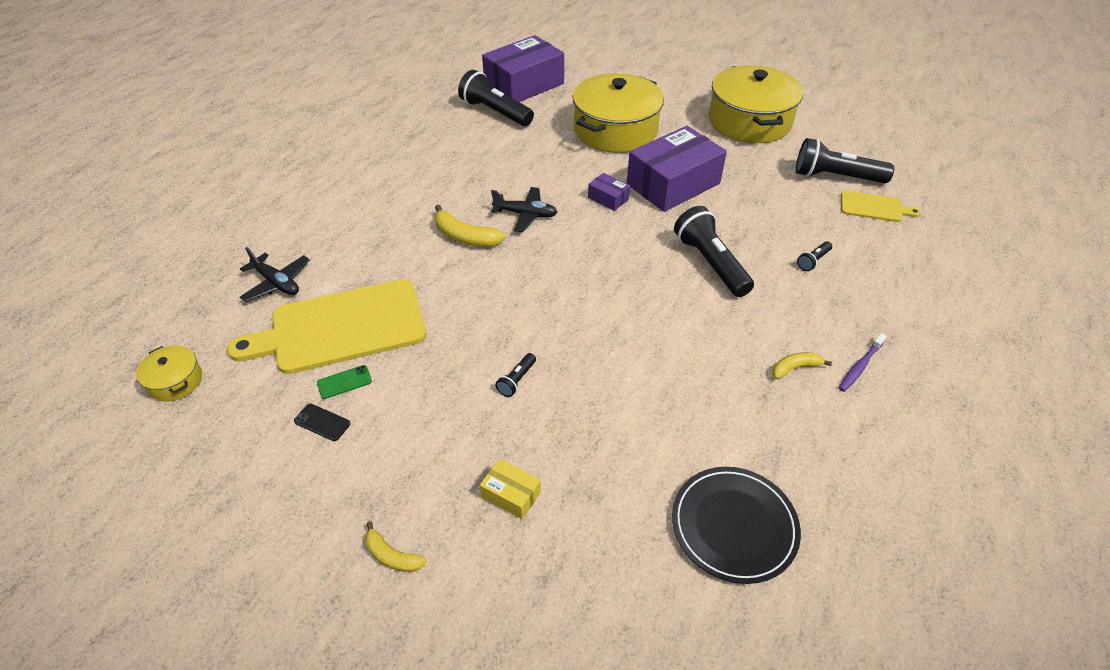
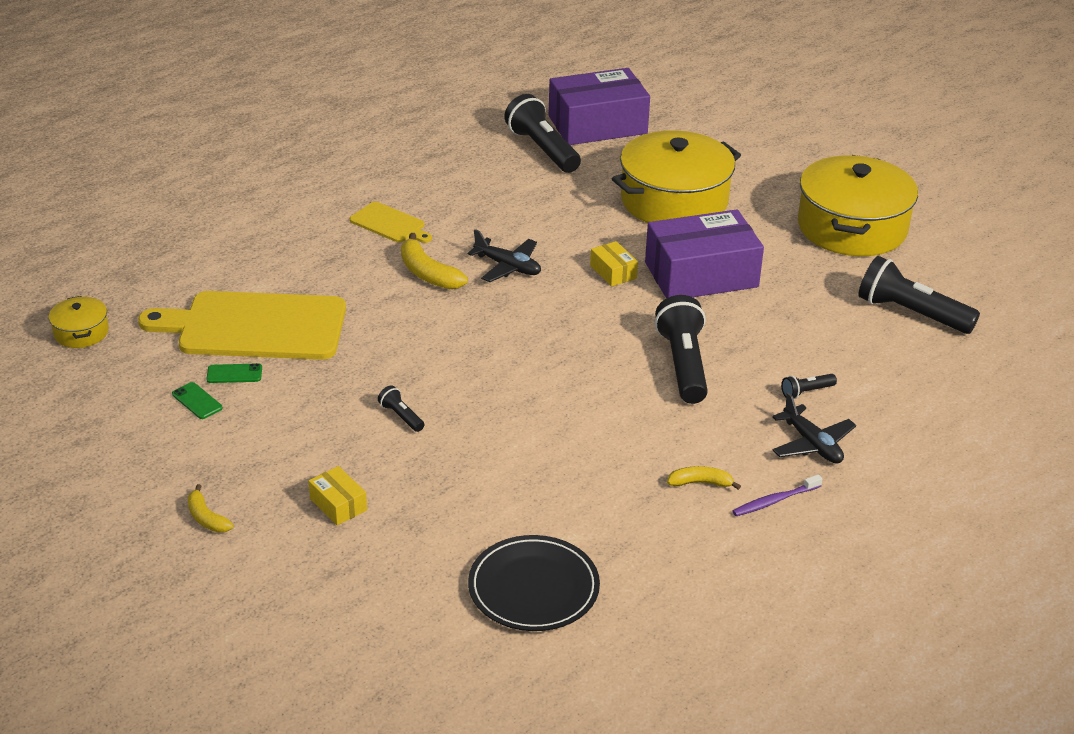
camera: 20 degrees right, 10 degrees down
black plane [240,247,310,302] -> black plane moved to [772,392,856,464]
black phone [294,404,350,441] -> green phone [172,382,223,419]
black flashlight [495,353,536,397] -> black flashlight turned 90 degrees clockwise [378,386,424,432]
purple box [588,173,630,211] -> yellow box [590,241,638,287]
yellow cutting board [841,191,921,222] -> yellow cutting board moved to [350,202,432,243]

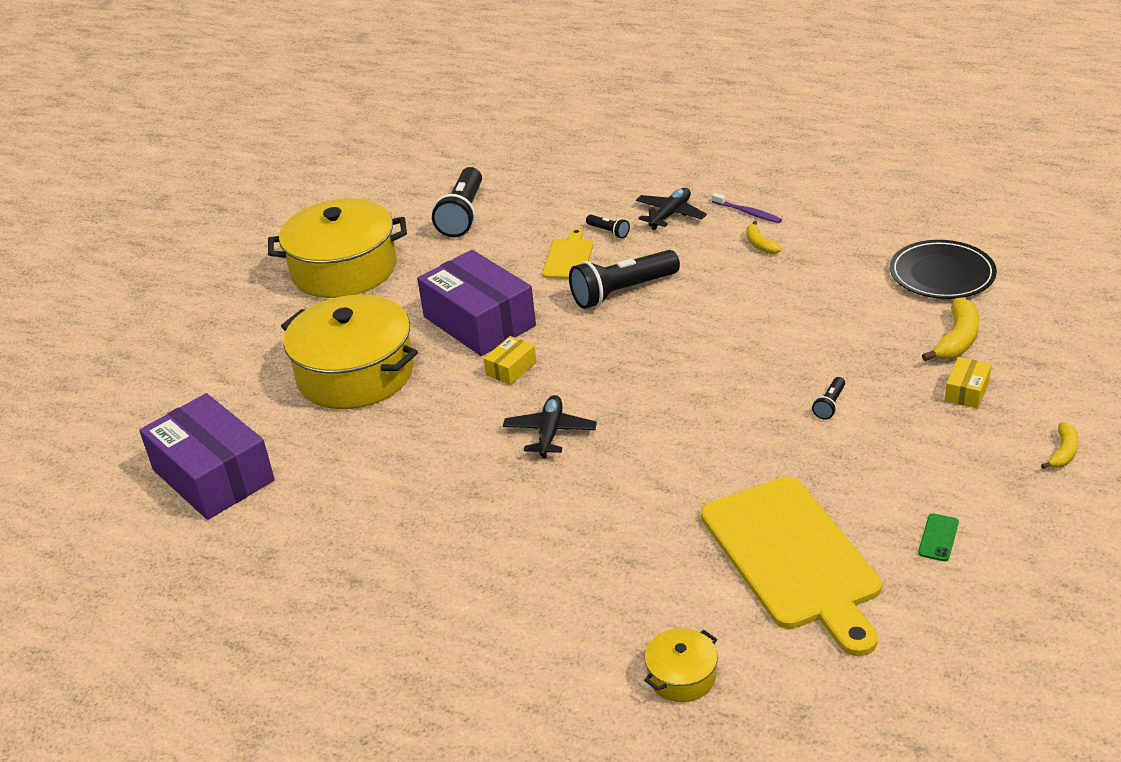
camera: 110 degrees left, 0 degrees up
yellow pot [49,296,109,348] -> yellow pot moved to [644,628,718,702]
green phone [206,363,262,383] -> none
yellow cutting board [350,202,432,243] -> yellow cutting board moved to [542,228,593,279]
yellow banana [401,233,468,289] -> yellow banana moved to [922,297,979,361]
black flashlight [504,94,581,173] -> none

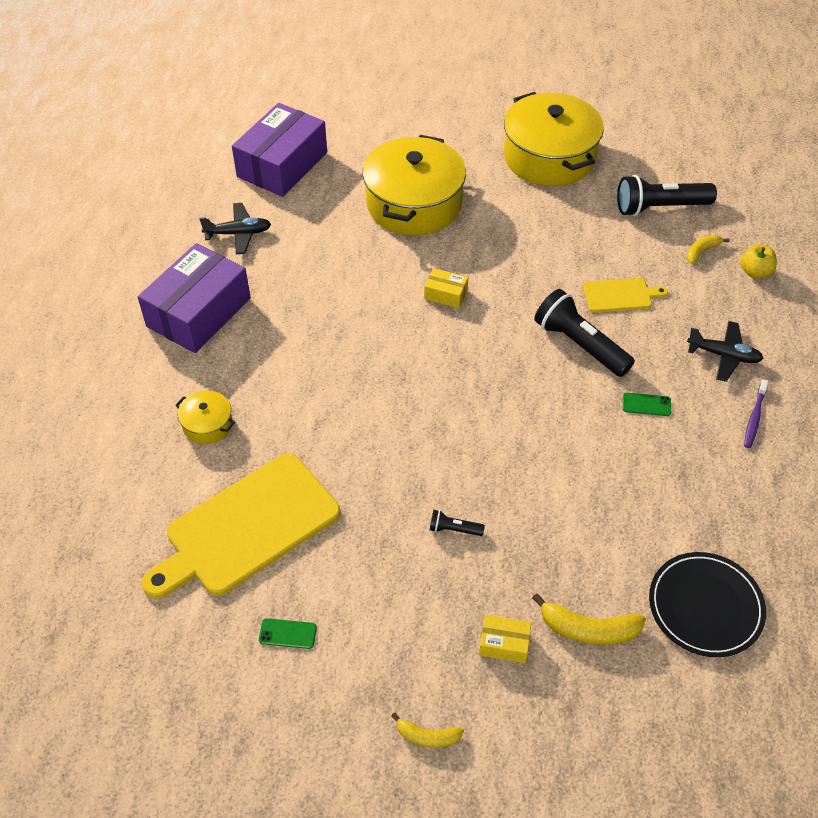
camera: 70 degrees right, 15 degrees up
purple box [417,250,536,356] -> purple box moved to [138,243,251,353]
black plane [503,395,597,458] -> black plane moved to [199,203,271,255]
black flashlight [586,215,630,238] -> none
yellow pot [644,628,718,702] -> yellow pot moved to [175,391,235,444]
yellow banana [746,221,782,254] -> yellow banana moved to [687,235,729,264]
none -> green phone [623,393,671,416]
none -> yellow apple [740,244,777,278]

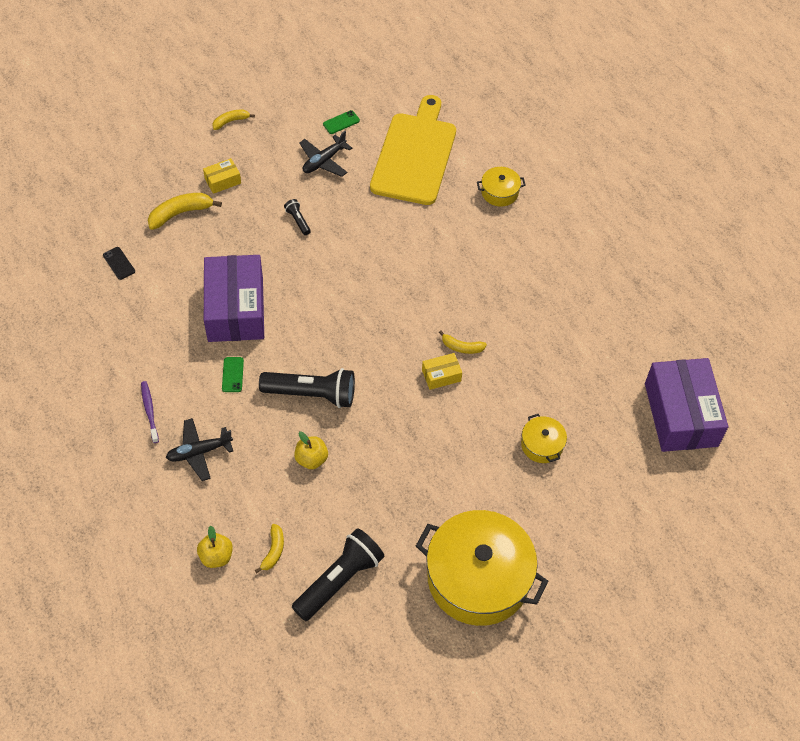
camera: 140 degrees right, 5 degrees up
purple box [138,243,251,353] -> purple box moved to [204,255,264,342]
black plane [199,203,271,255] -> black plane moved to [299,131,352,177]
yellow pot [363,135,466,235] -> yellow pot [521,414,567,463], size x0.44
black flashlight [430,510,485,536] -> black flashlight turned 90 degrees counterclockwise [284,199,311,235]
yellow cutting board [583,278,668,312] -> yellow apple [294,432,328,469]
green phone [623,393,671,416] -> green phone turned 60 degrees counterclockwise [222,357,244,392]
black plate [649,552,766,657] -> black phone [103,247,135,280]
none -> yellow banana [439,330,487,354]

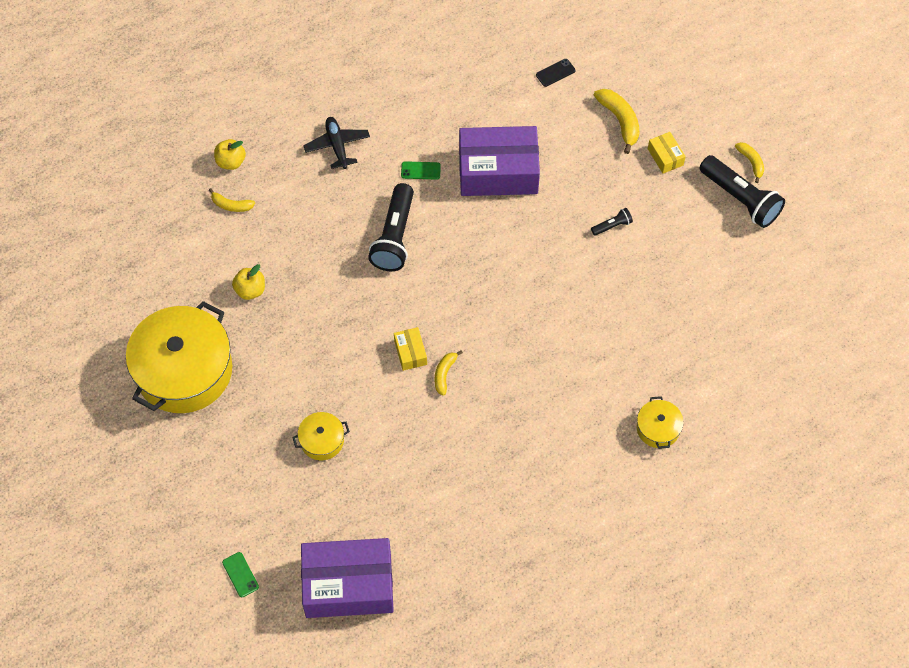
camera: 95 degrees right, 5 degrees up
purple toothbrush [141,381,159,443] -> none
black flashlight [292,528,384,621] -> black flashlight moved to [700,155,785,228]
yellow apple [294,432,328,469] -> yellow apple moved to [232,264,265,300]
black plane [299,131,352,177] -> none
green phone [323,110,360,134] -> green phone moved to [222,552,259,597]
yellow cutting board [370,95,456,205] -> none

